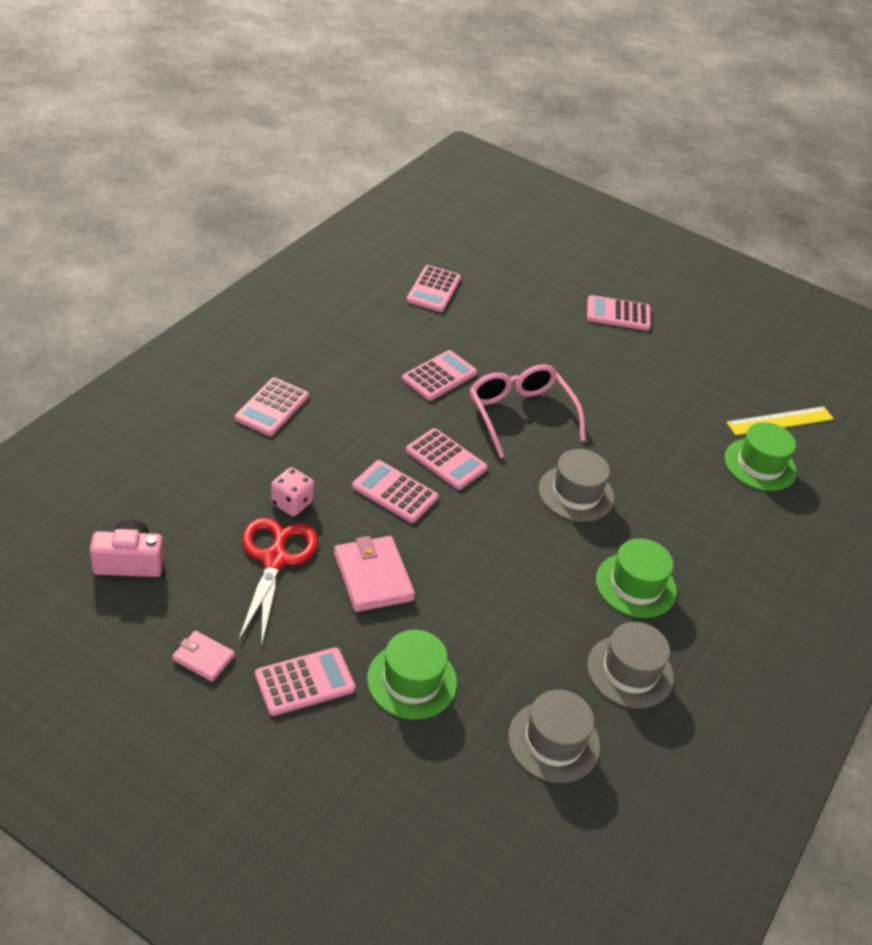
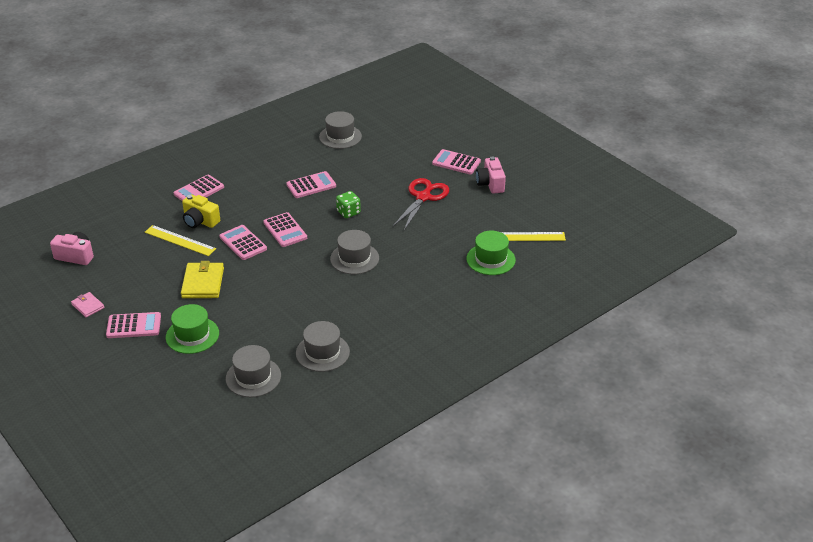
camera: 25 degrees right, 5 degrees down
red scissors [238,517,318,643] -> red scissors moved to [392,178,449,230]
pink dice [271,467,314,516] -> yellow ruler [145,225,216,256]
pink wallet [334,536,415,612] -> yellow wallet [181,261,224,298]
pink calculator [406,265,461,312] -> grey hat [319,111,362,149]
pink glasses [470,364,586,458] -> green dice [336,191,361,218]
green hat [596,538,677,618] -> none
none -> yellow camera [182,194,220,228]
none -> pink camera [476,156,506,194]

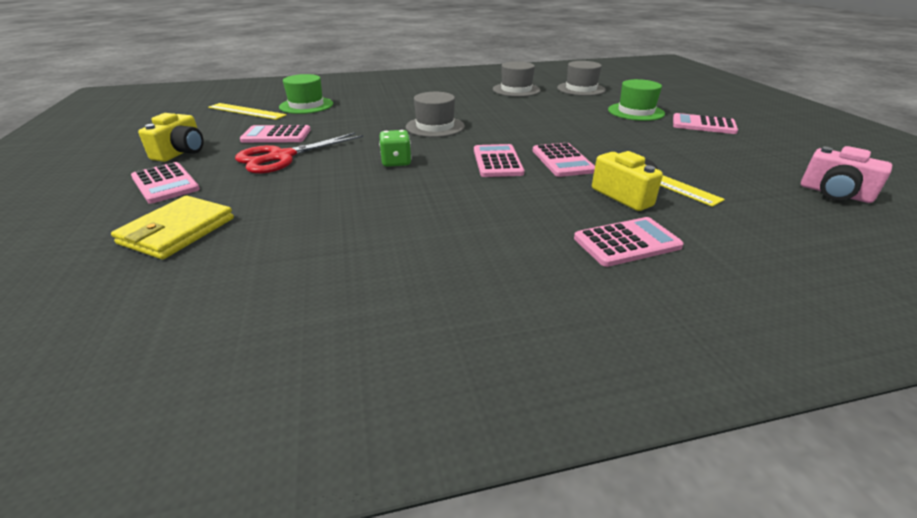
camera: 155 degrees left, 5 degrees down
pink wallet [71,292,105,317] -> none
yellow wallet [181,261,224,298] -> yellow wallet moved to [111,196,234,259]
pink calculator [286,171,336,198] -> pink calculator moved to [240,125,311,143]
grey hat [319,111,362,149] -> none
pink camera [476,156,506,194] -> yellow camera [138,113,204,162]

